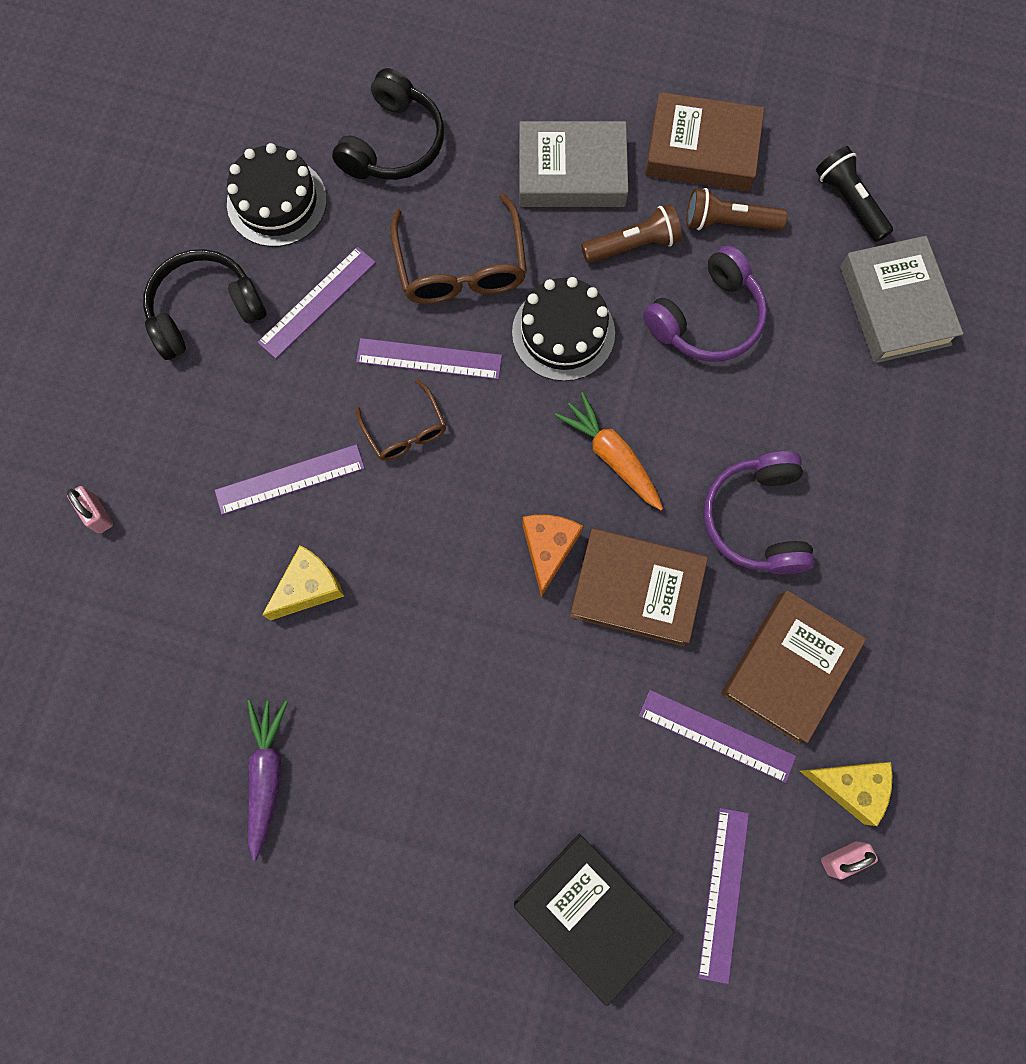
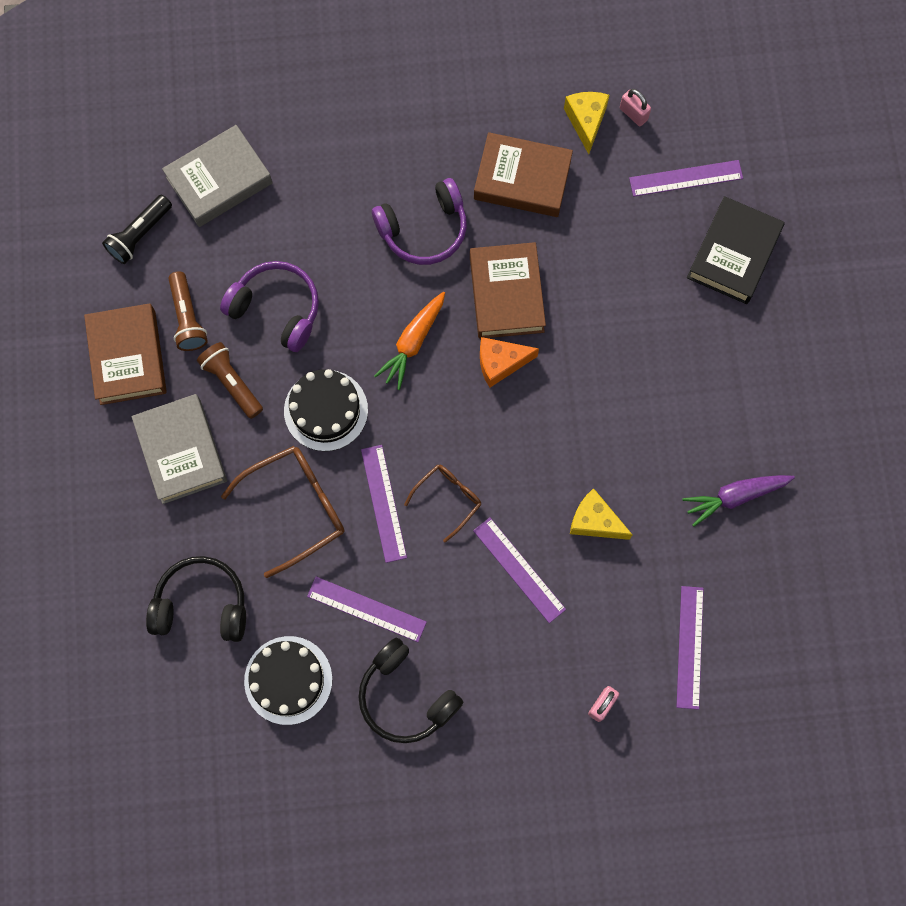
camera: 110 degrees left, 0 degrees up
purple ruler [639,690,796,783] -> purple ruler moved to [676,586,704,710]

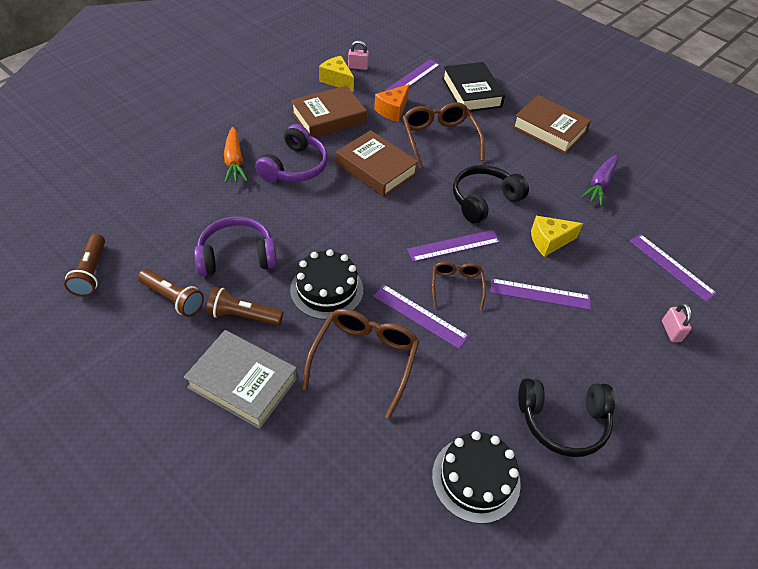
camera: 45 degrees left, 25 degrees down
brown book [84,303,167,405] -> brown book moved to [512,95,591,154]
black flashlight [102,195,172,264] -> brown flashlight [64,234,105,297]
black headphones [146,556,246,642] -> black headphones moved to [453,165,529,223]
grey book [162,125,272,227] -> none
purple ruler [307,577,427,642] -> purple ruler moved to [407,230,500,262]
orange carrot [374,292,445,390] -> orange carrot moved to [224,127,248,183]
orange cheese [480,337,539,387] -> orange cheese moved to [374,84,409,122]
none -> brown glasses [402,102,485,169]

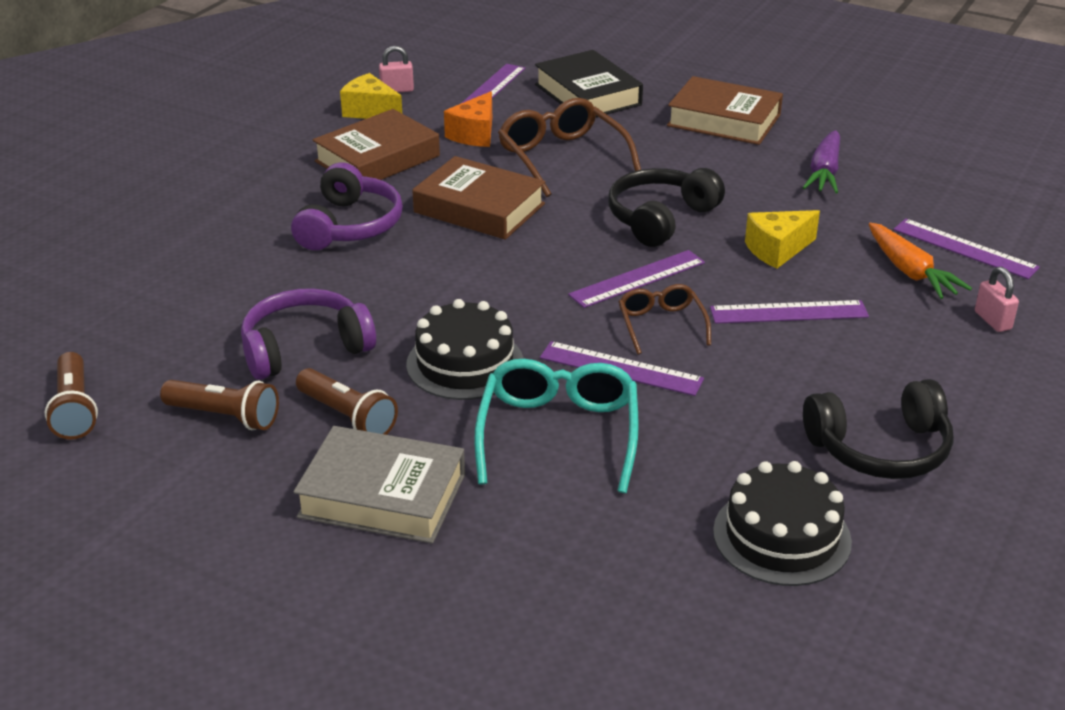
camera: 10 degrees left, 15 degrees down
brown flashlight [206,287,283,326] -> brown flashlight turned 135 degrees counterclockwise [296,368,398,435]
orange carrot [224,127,248,183] -> orange carrot moved to [869,223,972,299]
brown glasses [302,309,419,419] -> turquoise glasses [474,359,639,493]

